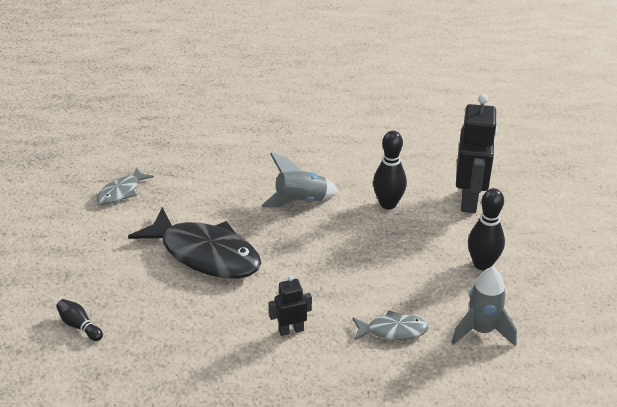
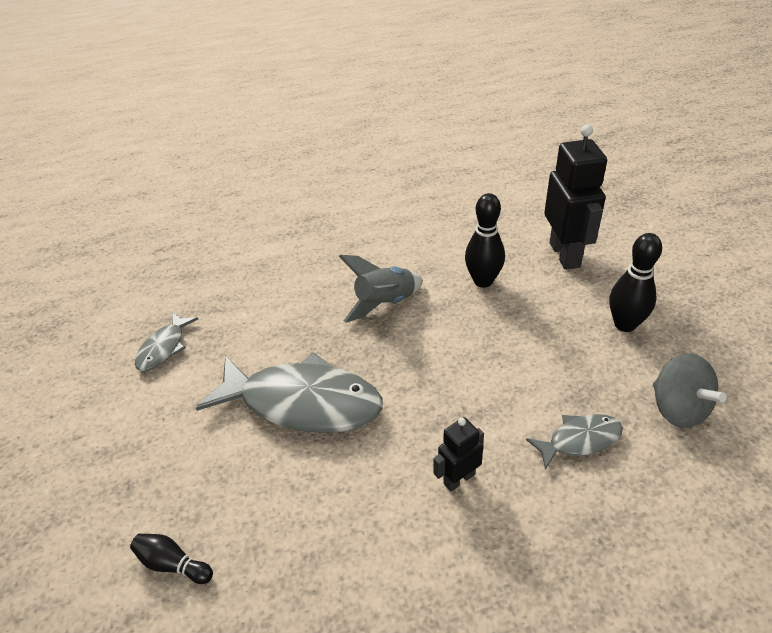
camera: 15 degrees left, 5 degrees up
black fish [128,207,261,279] -> grey fish [196,353,383,433]
grey rocket [451,267,517,346] -> grey spinning top [653,353,727,428]

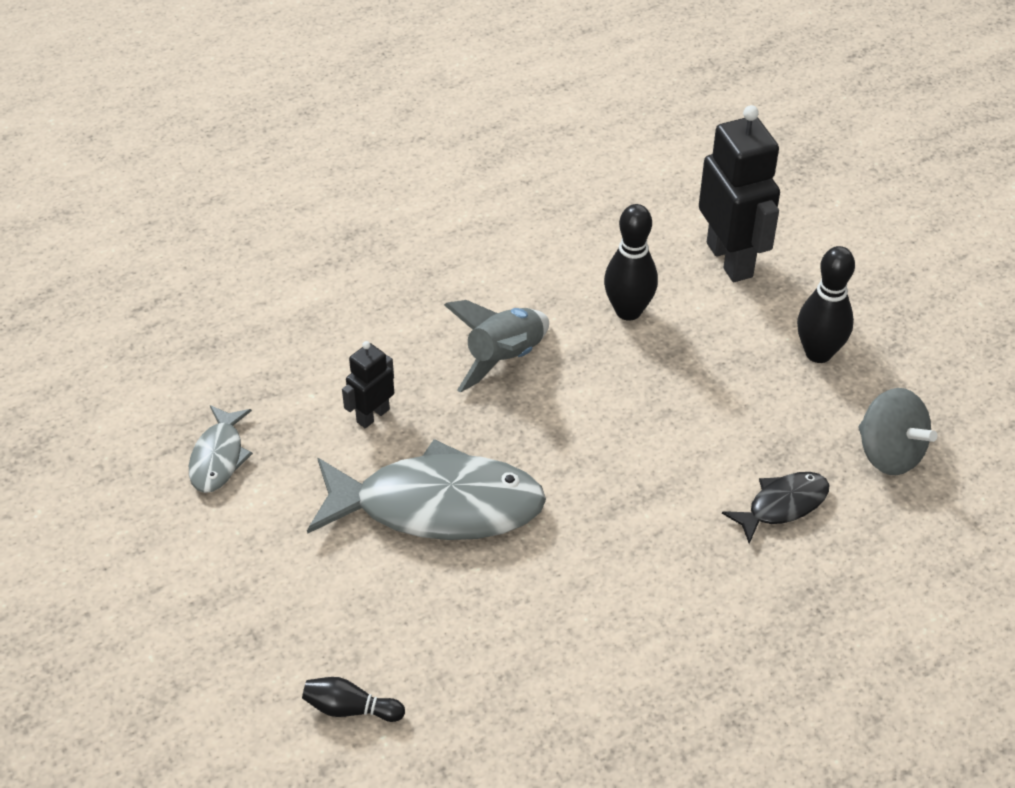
camera: 15 degrees left, 5 degrees up
black robot [433,417,484,492] -> black robot moved to [342,341,394,428]
grey fish [526,414,623,470] -> black fish [722,472,829,544]

